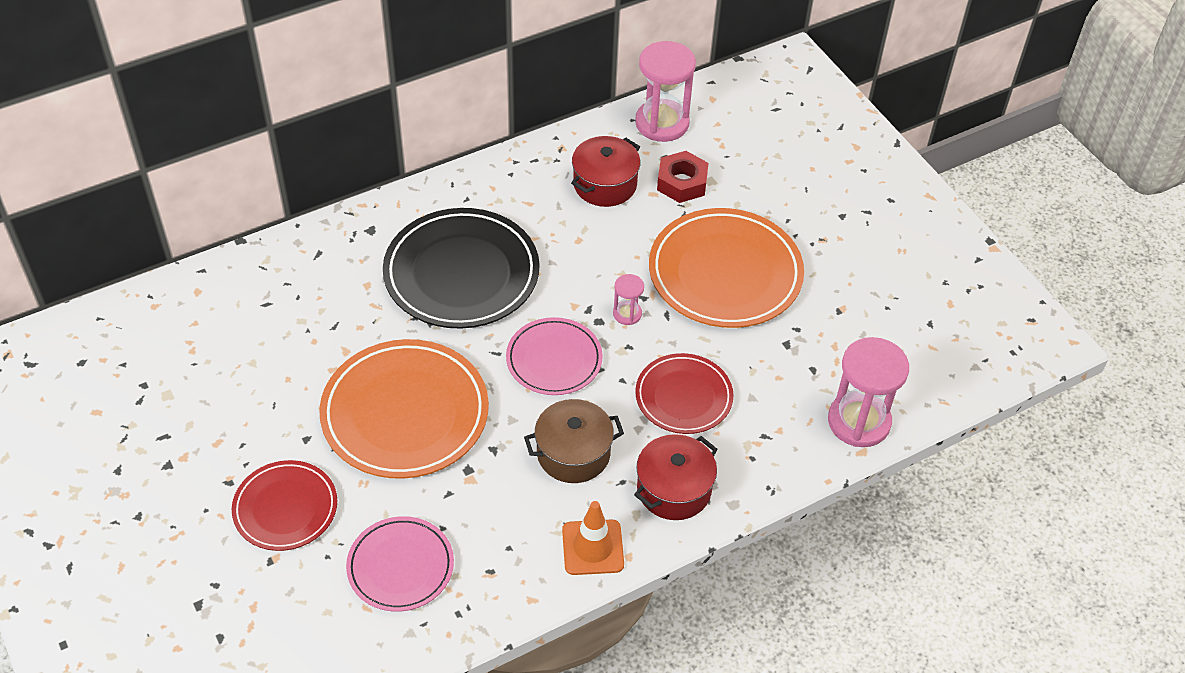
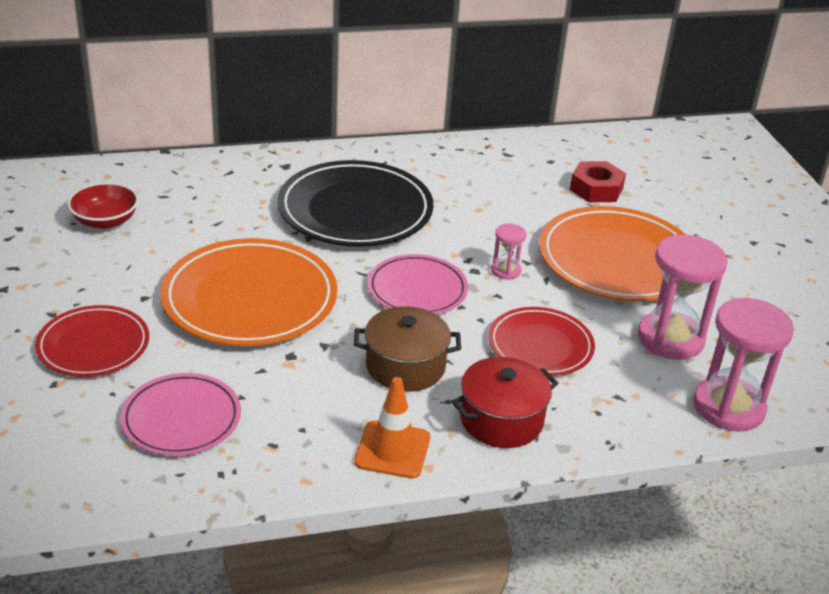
camera: 15 degrees right, 15 degrees down
red pot [571,136,640,207] -> none
pink hourglass [635,41,696,142] -> pink hourglass moved to [638,235,728,360]
none -> red bowl [67,182,139,229]

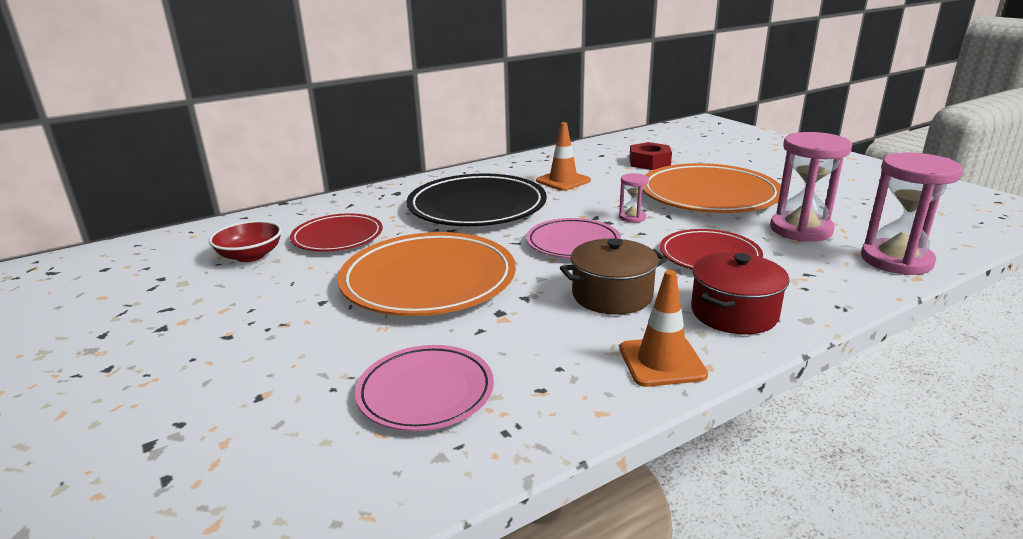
camera: 15 degrees left, 10 degrees down
red plate [35,305,149,377] -> red plate moved to [290,213,383,252]
none -> orange traffic cone [536,122,591,191]

